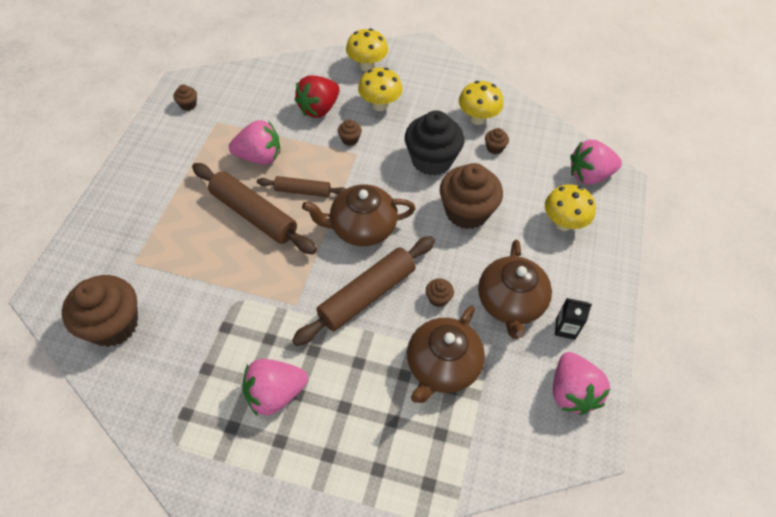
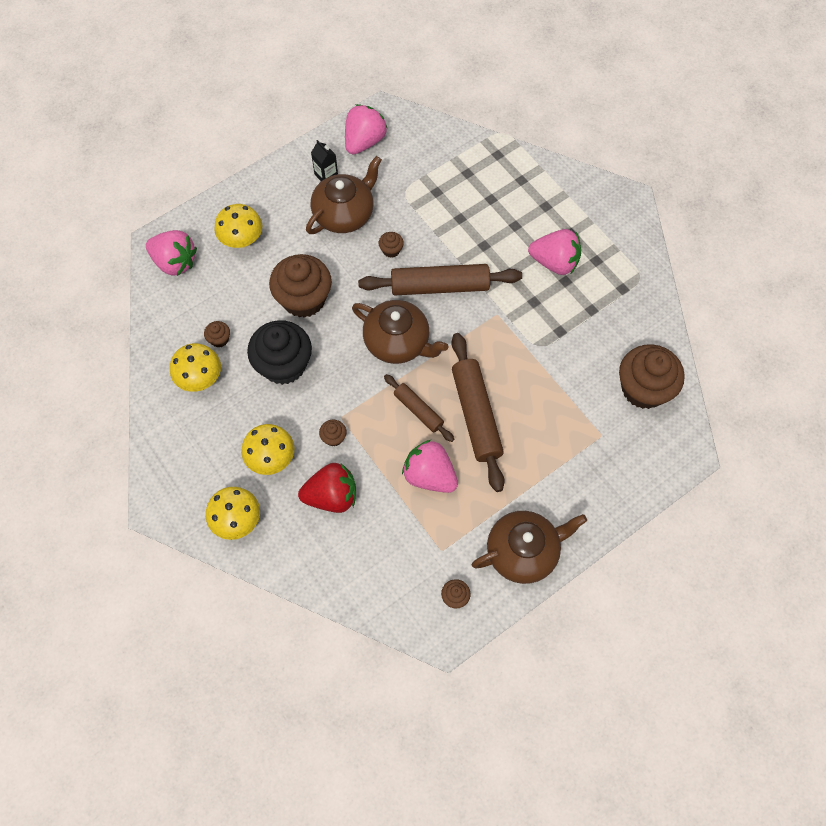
camera: 140 degrees left, 10 degrees up
brown teapot [407,306,485,403] -> brown teapot moved to [472,511,587,584]

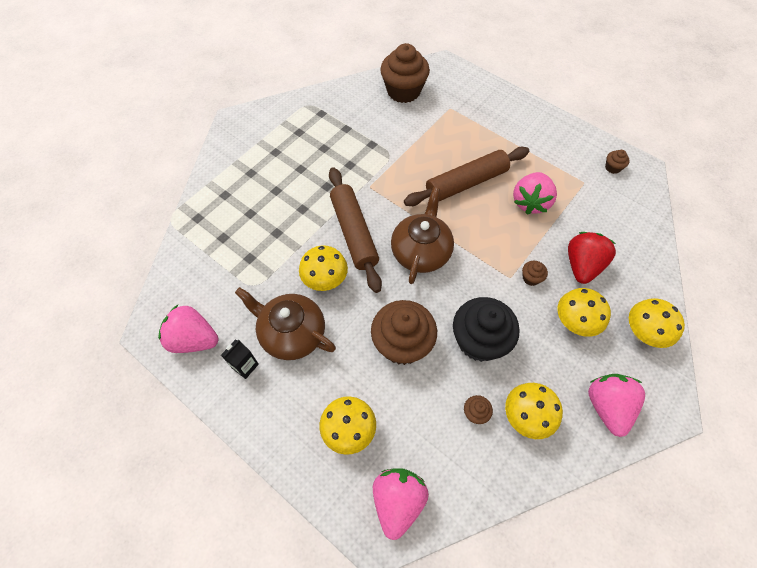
camera: 105 degrees left, 5 degrees down
red strawberry [298,463,356,513] -> red strawberry turned 45 degrees clockwise [568,232,616,284]
brown cupcake [379,232,404,258] -> yellow mushroom [299,246,348,291]
brown rolling pin [384,374,454,442] -> none
brown teapot [472,511,587,584] -> none
pink strawberry [528,229,581,275] -> pink strawberry moved to [588,374,645,437]

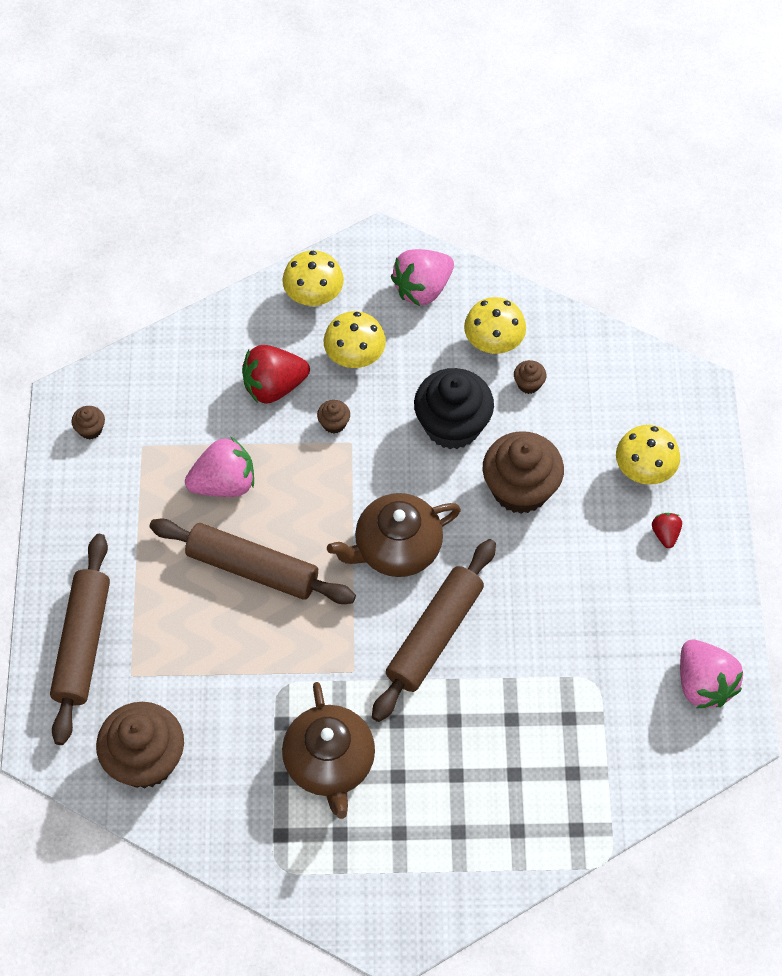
camera: 130 degrees left, 0 degrees up
black carton [221,339,259,379] -> none
brown teapot [235,287,336,360] -> brown teapot moved to [282,682,375,819]
yellow mushroom [299,246,348,291] -> none
pink strawberry [373,468,429,540] -> none
none -> brown rolling pin [50,534,110,745]
none -> red strawberry [652,513,682,548]

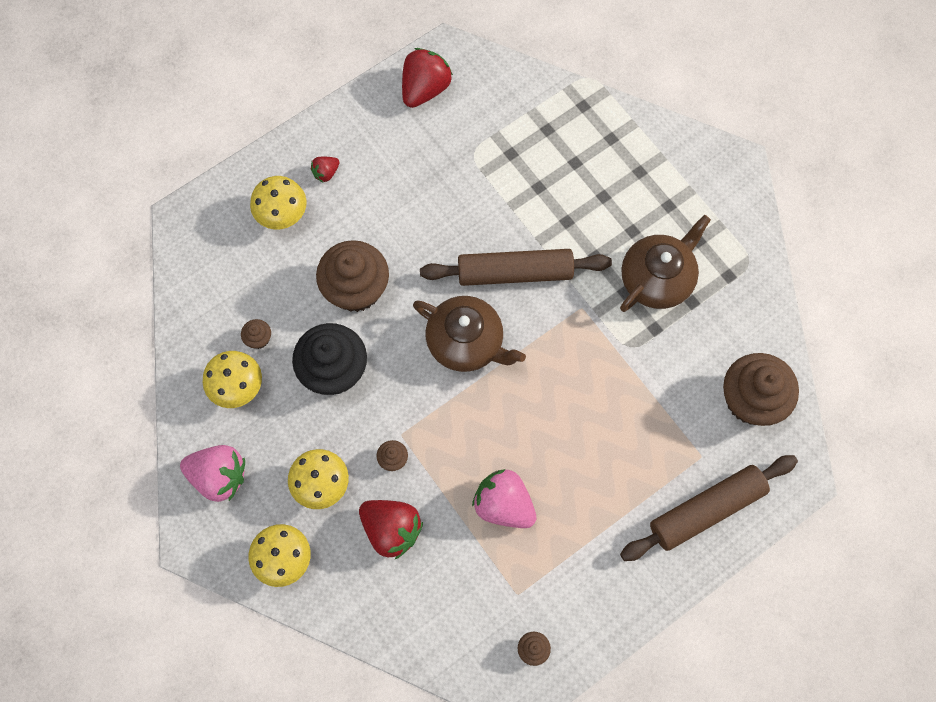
camera: 125 degrees left, 10 degrees up
brown rolling pin [149,518,356,604] -> none
pink strawberry [680,640,743,708] -> red strawberry [402,48,453,108]

